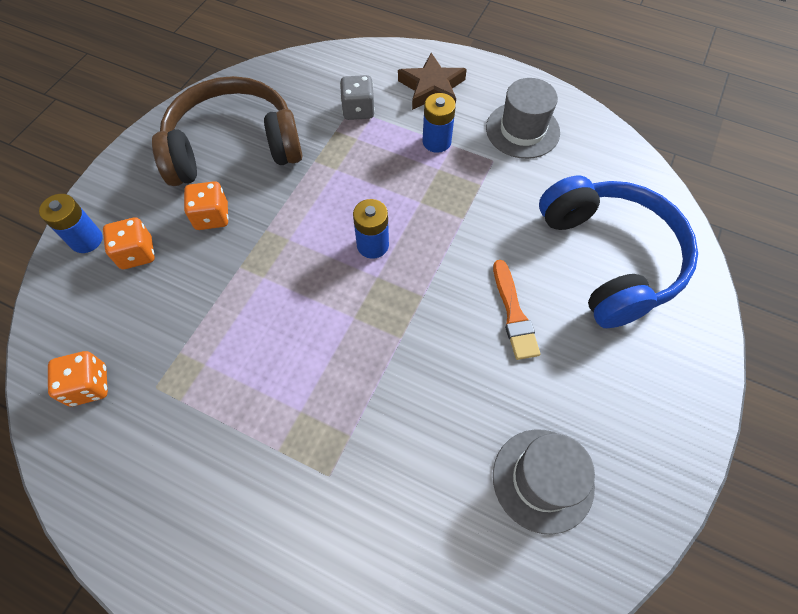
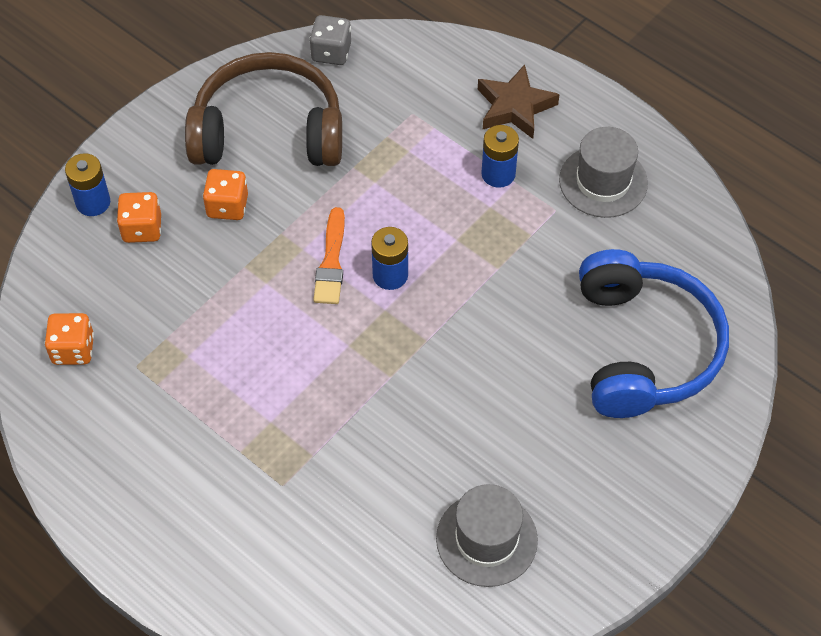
camera: 15 degrees right, 5 degrees down
grey dice [340,75,375,120] -> grey dice moved to [309,15,351,65]
orange brush [493,260,540,360] -> orange brush moved to [313,207,345,304]

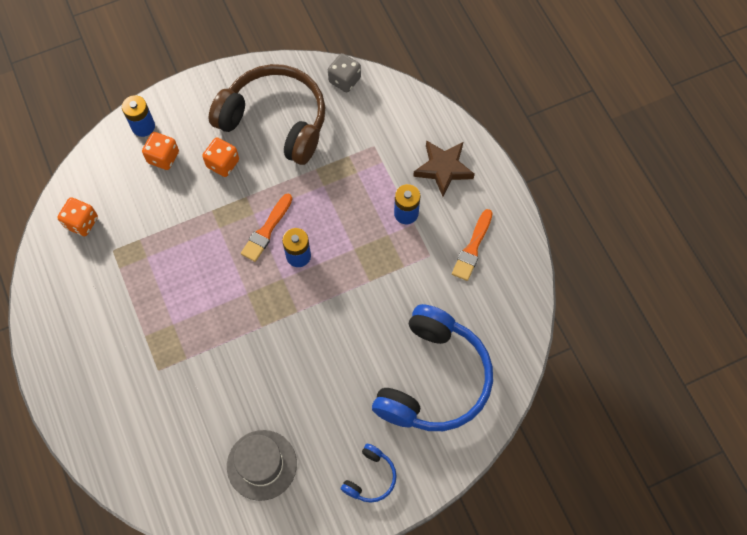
camera: 25 degrees right, 10 degrees up
grey hat [559,127,648,218] -> orange brush [452,209,492,281]
none -> blue headphones [341,444,397,502]

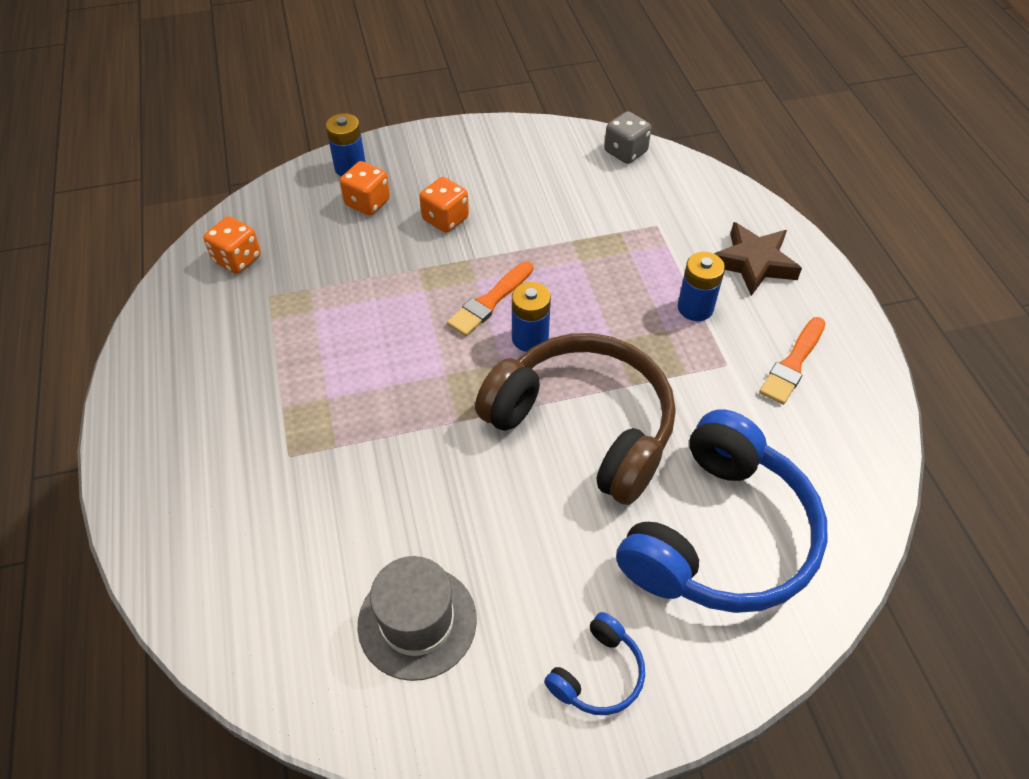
camera: 10 degrees right, 15 degrees down
brown headphones [209,64,325,165] -> brown headphones moved to [475,333,675,505]

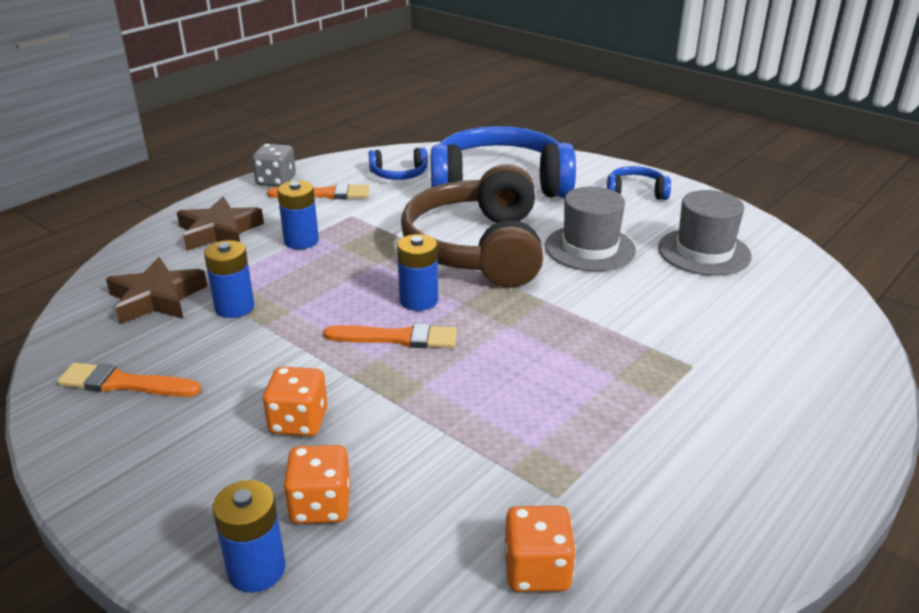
camera: 125 degrees left, 20 degrees down
grey dice [604,111,651,164] -> grey dice moved to [252,144,296,187]
none -> orange brush [57,363,201,397]
none -> brown star [106,257,207,324]
none -> blue battery [204,240,254,318]
none -> blue headphones [369,147,428,180]
none -> grey hat [545,187,636,271]

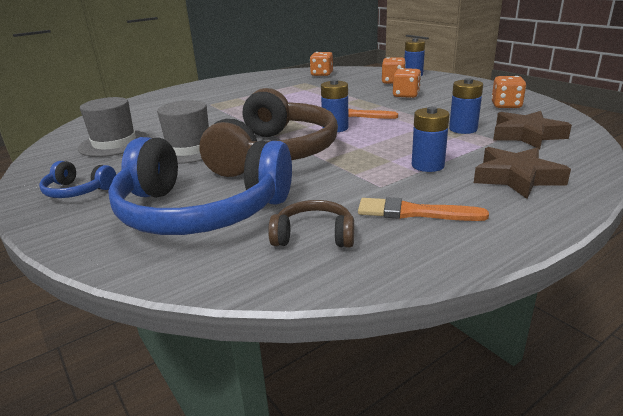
camera: 165 degrees left, 5 degrees down
orange brush [57,363,201,397] -> orange dice [491,76,526,108]
grey dice [252,144,296,187] -> none
blue headphones [369,147,428,180] -> brown headphones [268,200,354,248]

